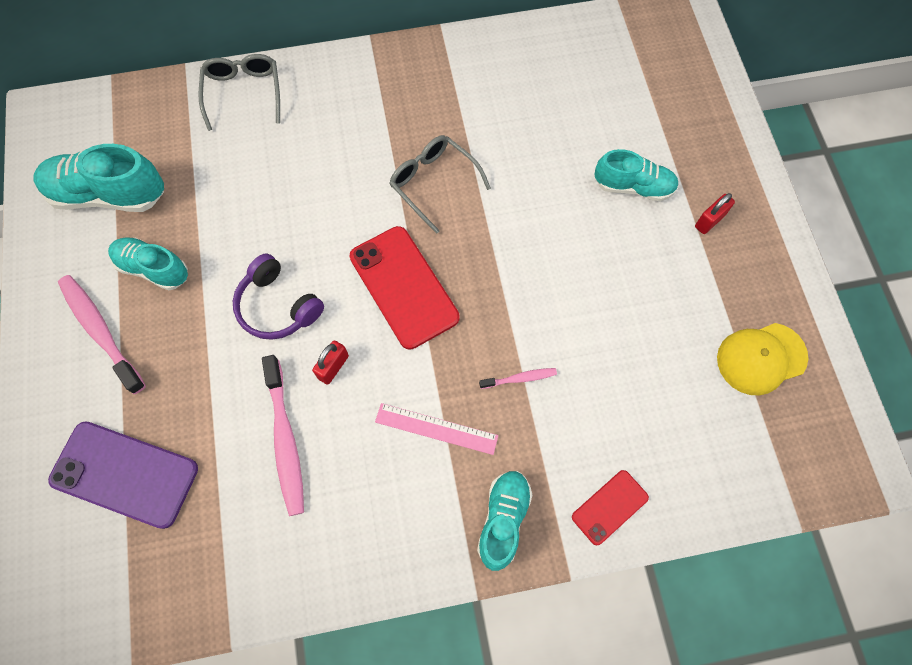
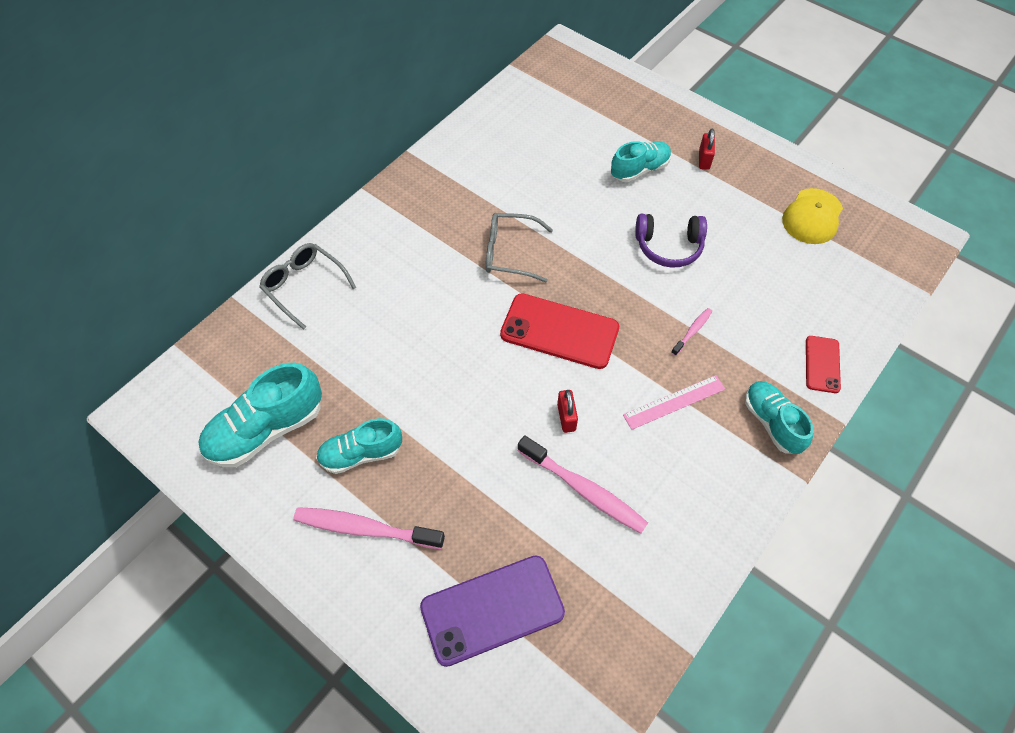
camera: 40 degrees left, 10 degrees down
purple headphones [233,253,324,340] -> purple headphones moved to [635,214,707,268]

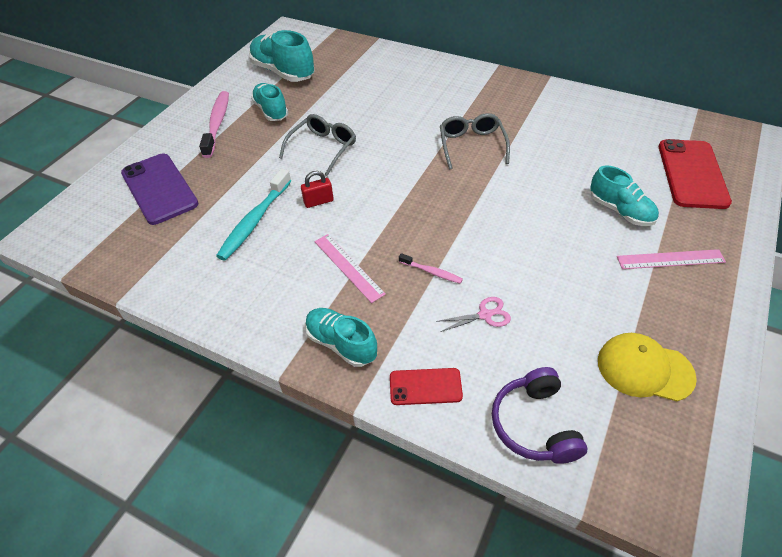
camera: 80 degrees right, 10 degrees down
grey glasses [259,243,356,330] -> grey glasses moved to [279,114,356,176]
red phone [500,293,619,369] -> red phone moved to [659,139,732,209]
pink toothbrush [518,435,648,533] -> turquoise toothbrush [216,168,292,261]
purple headphones [635,214,707,268] -> purple headphones moved to [492,367,587,464]
red padlock [699,129,715,170] -> pink ruler [617,249,726,269]
turquoise shoe [745,381,814,454] -> turquoise shoe turned 105 degrees counterclockwise [305,308,377,367]
none -> pink scissors [436,297,511,332]

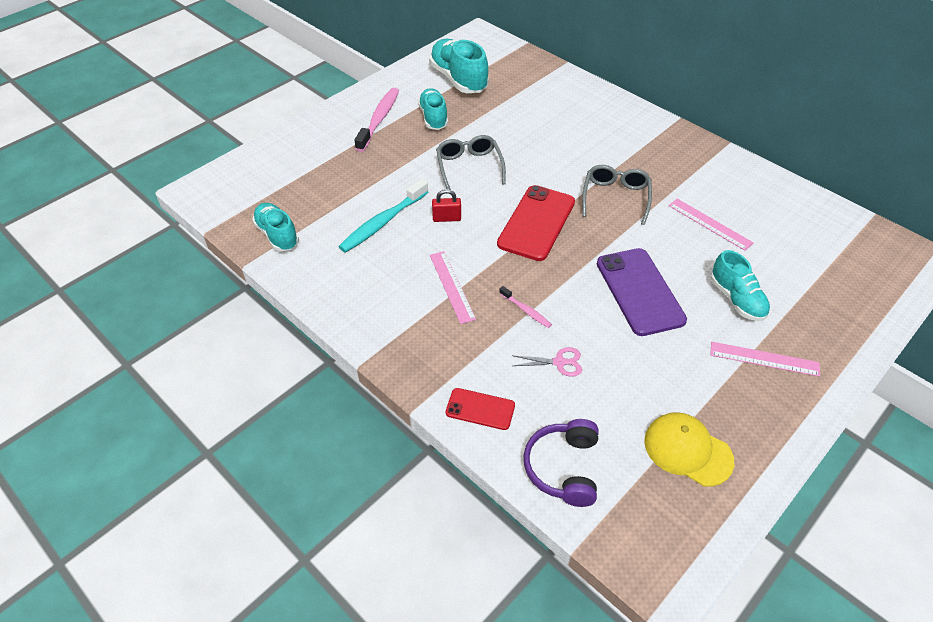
camera: 15 degrees right, 0 degrees up
purple phone [121,153,199,225] -> purple phone moved to [597,248,687,336]
grey glasses [279,114,356,176] -> grey glasses turned 60 degrees counterclockwise [436,135,506,190]
turquoise shoe [305,308,377,367] -> turquoise shoe moved to [252,203,299,251]
red phone [659,139,732,209] -> red phone moved to [497,185,575,261]
none -> pink ruler [669,198,754,251]

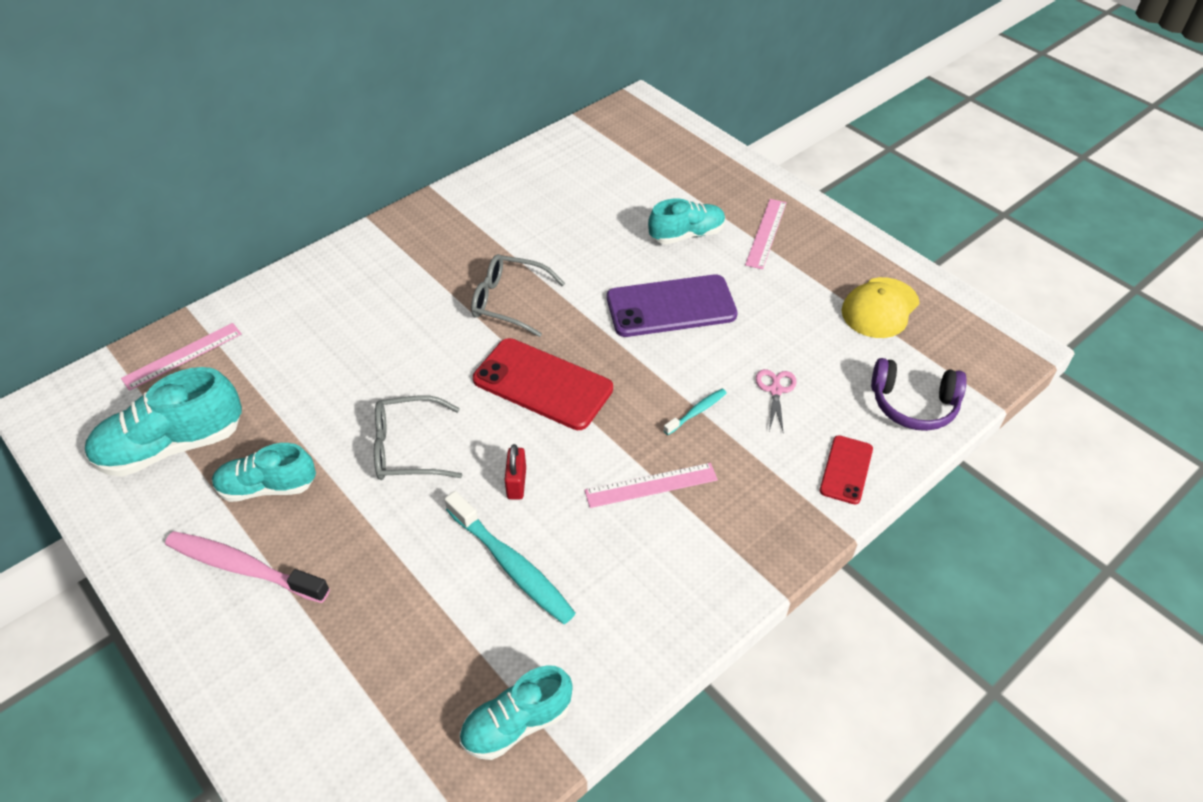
camera: 85 degrees left, 0 degrees up
pink toothbrush [499,286,552,328] -> turquoise toothbrush [663,389,727,435]
pink ruler [669,198,754,251] -> pink ruler moved to [121,323,242,391]

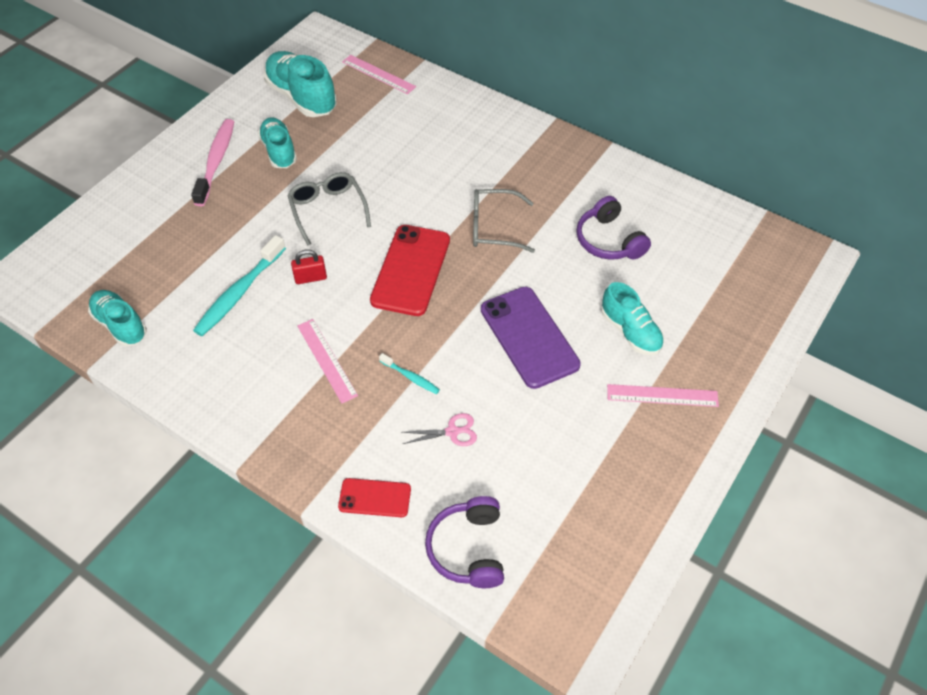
camera: 75 degrees right, 5 degrees up
grey glasses [471,254,565,337] -> grey glasses turned 90 degrees counterclockwise [473,189,535,253]
yellow cap [841,277,919,338] -> none
none -> purple headphones [577,196,651,260]

